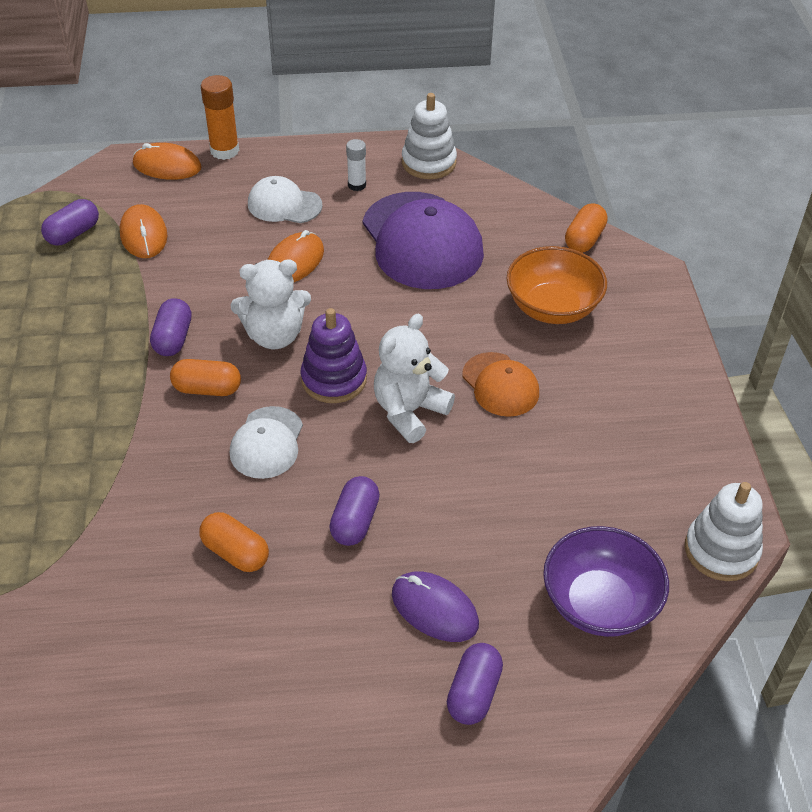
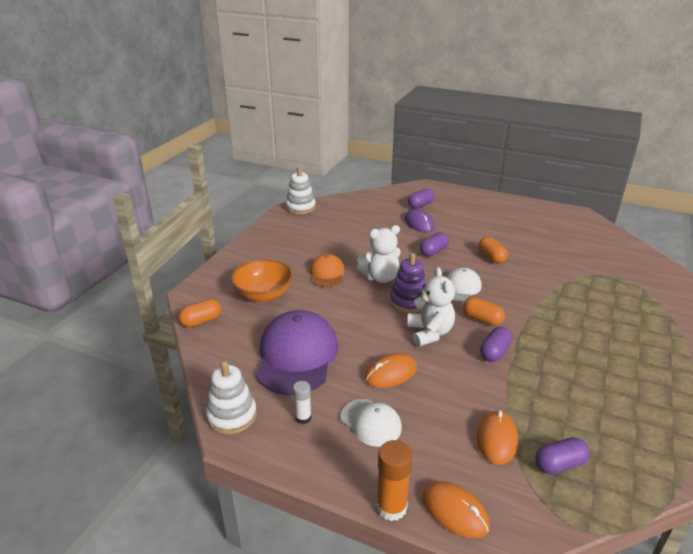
camera: 150 degrees left, 15 degrees down
white teddy bear [230,259,311,349] -> white teddy bear turned 60 degrees clockwise [407,267,455,347]
purple bowl [543,526,669,637] -> none

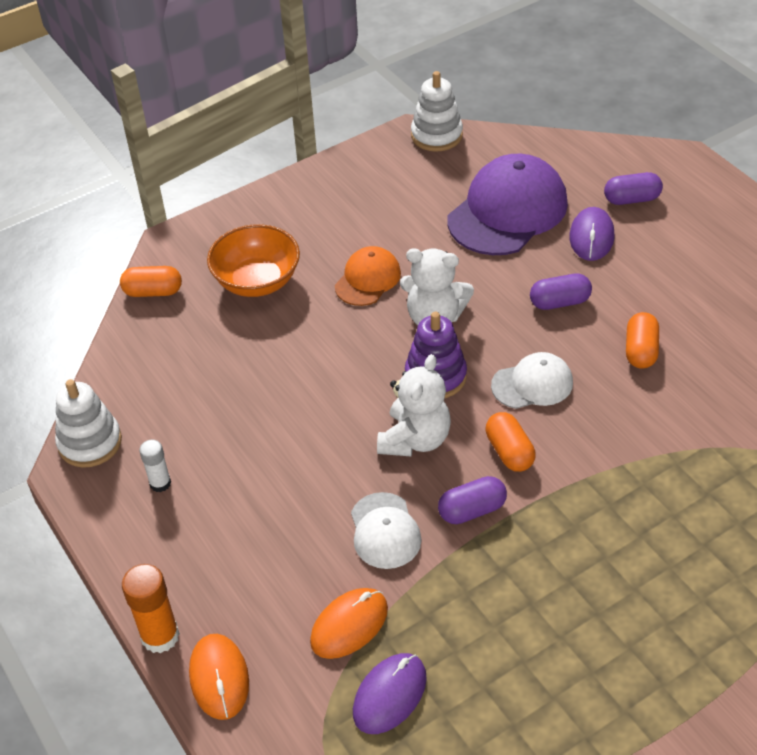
camera: 35 degrees right, 15 degrees up
purple cap [256,310,338,395] -> purple cap moved to [448,154,568,255]
white cap [341,399,402,447] -> white cap moved to [351,492,422,569]
orange mouse [364,353,417,388] -> none
purple capsule [535,437,590,475] -> purple mouse [353,653,427,734]

